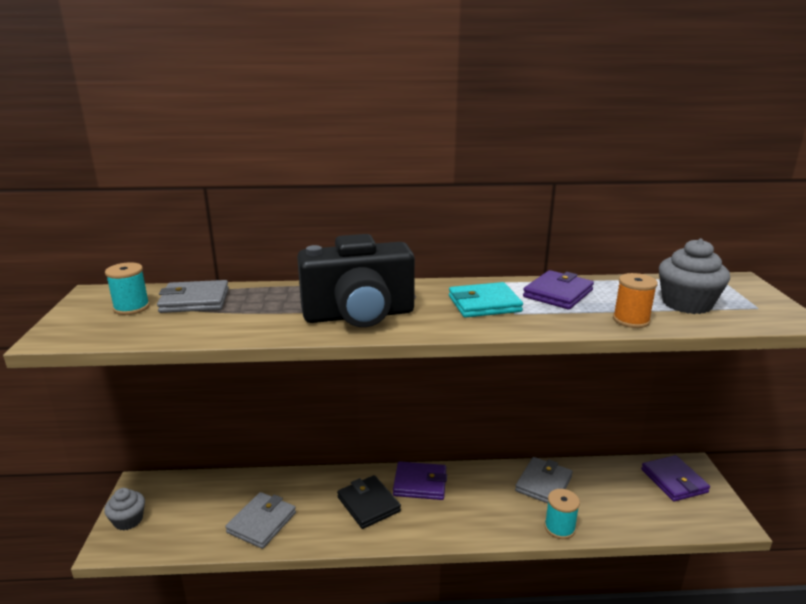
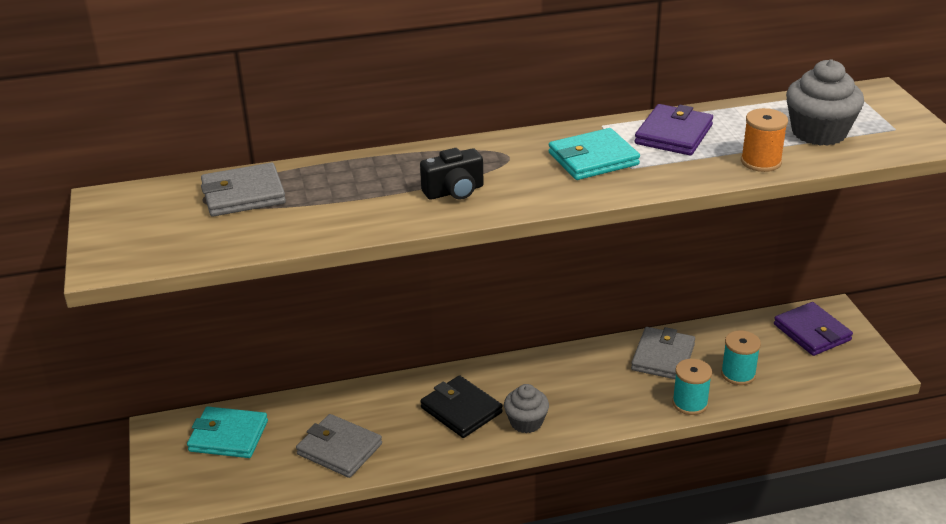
camera: 10 degrees left, 10 degrees up
grey cupcake [104,488,145,531] -> grey cupcake moved to [504,384,549,433]
turquoise spool [105,262,150,315] -> turquoise spool moved to [721,330,761,385]
grey wallet [225,492,296,549] -> grey wallet turned 75 degrees counterclockwise [296,414,382,478]
black camera [297,234,415,327] -> black camera [420,148,484,200], size x0.46
purple wallet [393,461,447,500] -> none
none -> turquoise wallet [187,407,268,458]

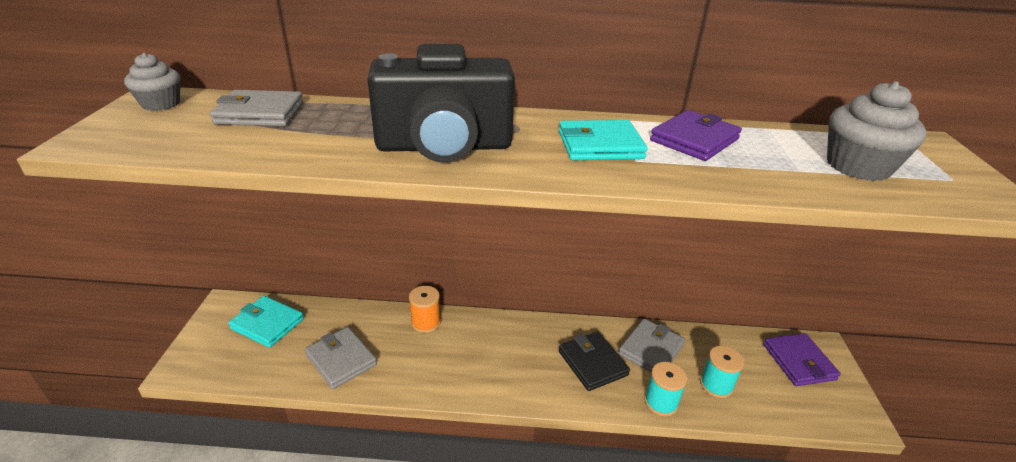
camera: 15 degrees right, 0 degrees up
black camera [420,148,484,200] -> black camera [367,44,515,163], size x2.16
black wallet [420,375,503,438] -> black wallet moved to [559,331,630,391]
grey cupcake [504,384,549,433] -> grey cupcake moved to [124,53,180,111]
orange spool [741,108,788,172] -> orange spool moved to [409,286,441,333]

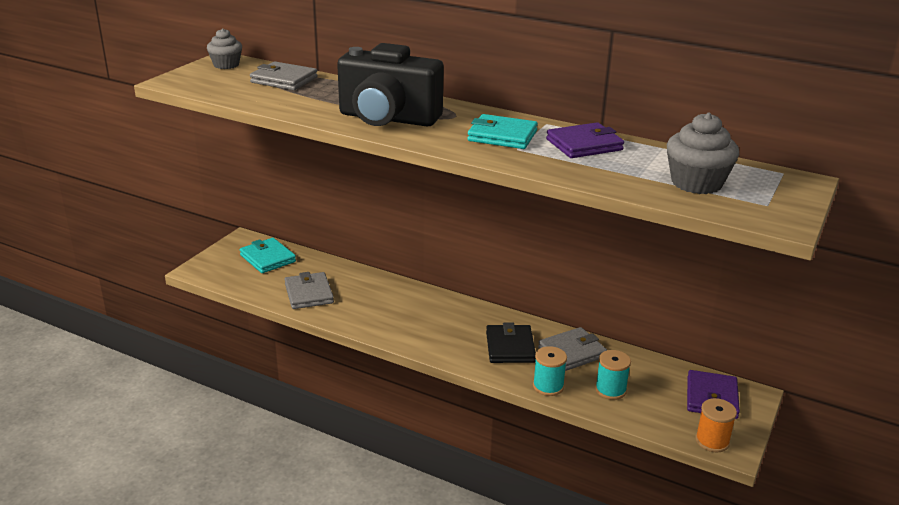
camera: 25 degrees right, 5 degrees down
orange spool [409,286,441,333] -> orange spool moved to [695,398,737,452]

